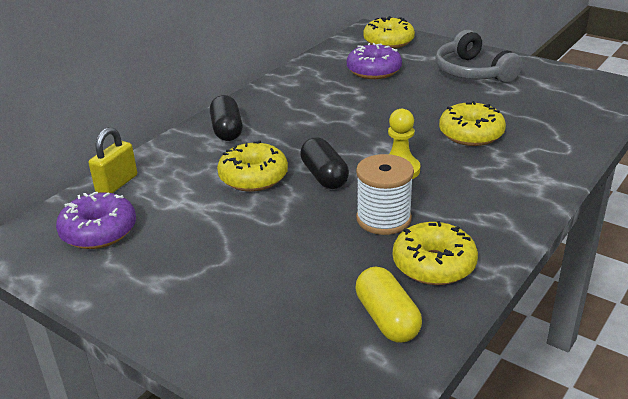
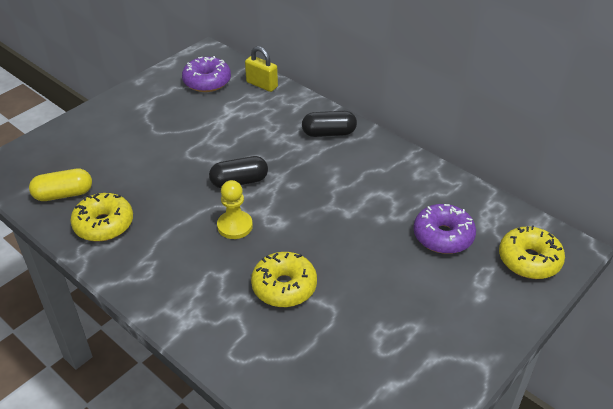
camera: 95 degrees right, 10 degrees up
yellow donut [217,140,288,191] -> none
white spool [356,154,414,235] -> none
grey headphones [436,30,523,83] -> none

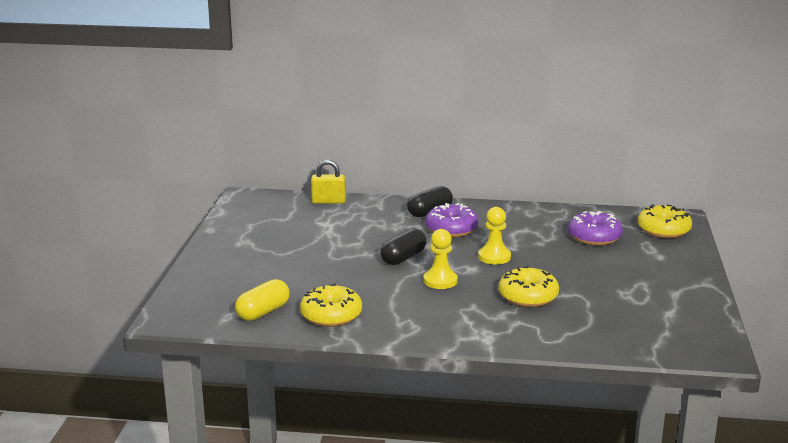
camera: 35 degrees left, 20 degrees down
purple donut [182,56,231,92] -> purple donut moved to [425,203,479,237]
none -> yellow pawn [478,207,511,264]

